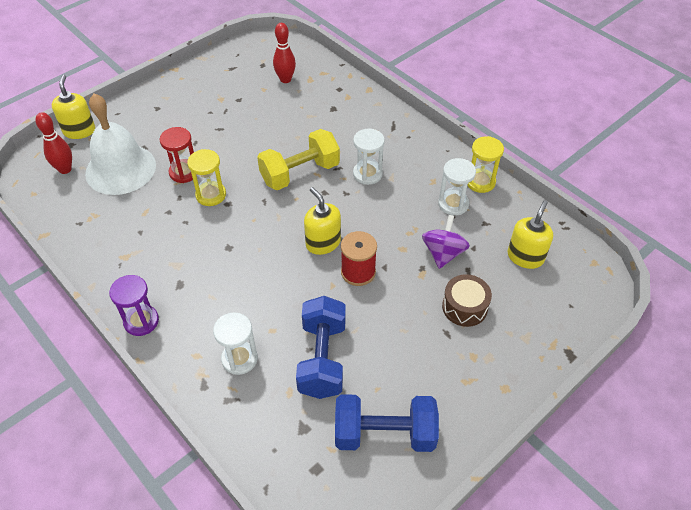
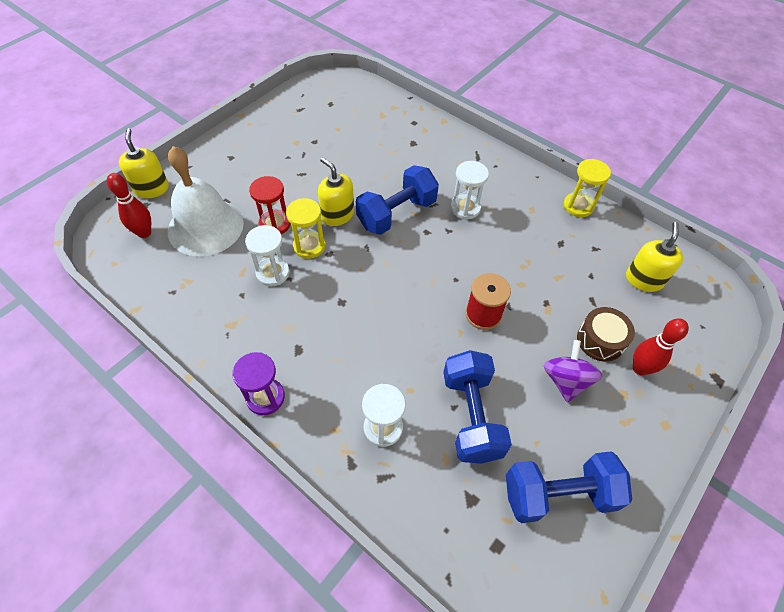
camera: 10 degrees left, 5 degrees up
yellow dumbbell [257,129,340,190] -> blue dumbbell [356,165,439,235]
red bowling pin [273,23,296,83] -> red bowling pin moved to [633,319,689,375]
yellow soap dispenser [304,187,341,255] -> yellow soap dispenser moved to [318,157,354,226]
purple spinning top [422,215,470,269] -> purple spinning top moved to [544,340,602,402]
white hourglass [438,158,476,215] -> white hourglass moved to [245,225,290,286]

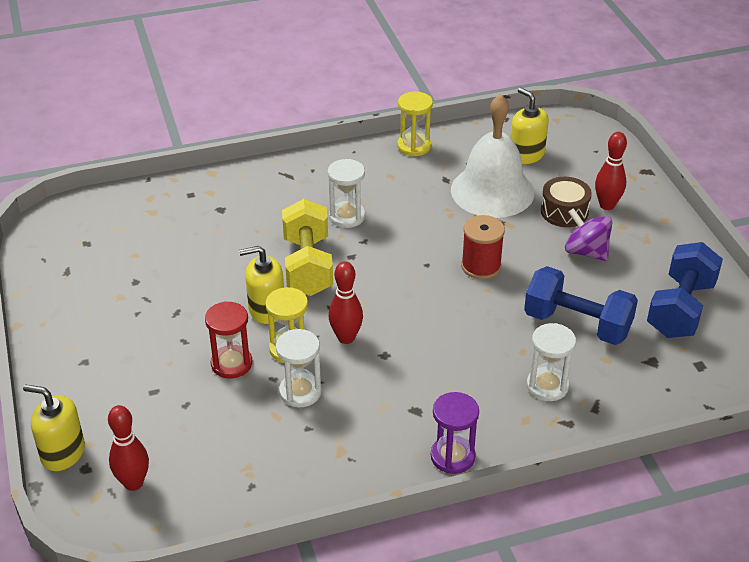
camera: 55 degrees left, 15 degrees down
white bell [168,146,244,256] -> white bell moved to [451,94,534,218]
blue dumbbell [356,165,439,235] -> yellow dumbbell [282,199,333,296]
none -> red bowling pin [329,261,363,344]

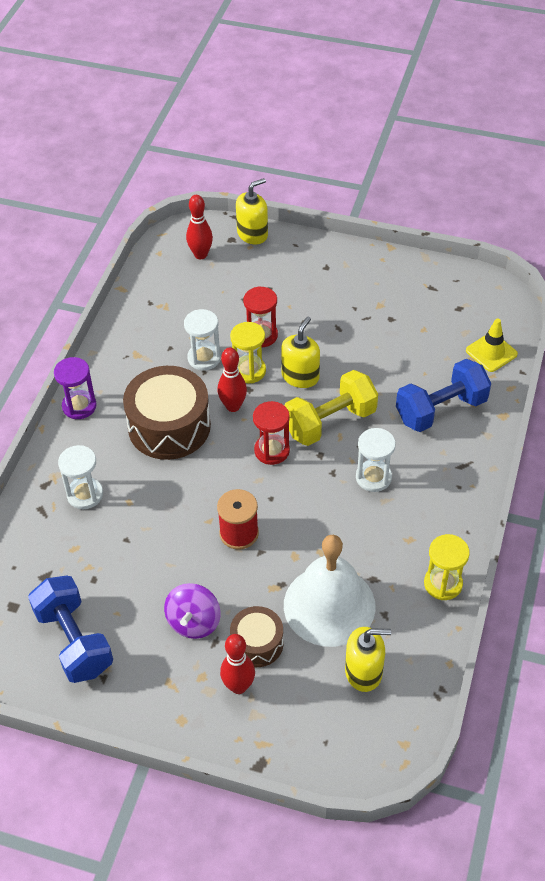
camera: 125 degrees right, 10 degrees up
yellow dumbbell [282,199,333,296] -> yellow dumbbell turned 60 degrees counterclockwise [284,370,378,446]
blue dumbbell [524,266,638,345] -> blue dumbbell moved to [396,359,491,432]
purple spinning top [565,208,613,261] -> purple spinning top turned 120 degrees clockwise [164,583,221,639]
none -> brown drum [123,366,211,460]
none -> red hourglass [253,401,290,465]
none -> yellow traffic cone [466,319,518,372]

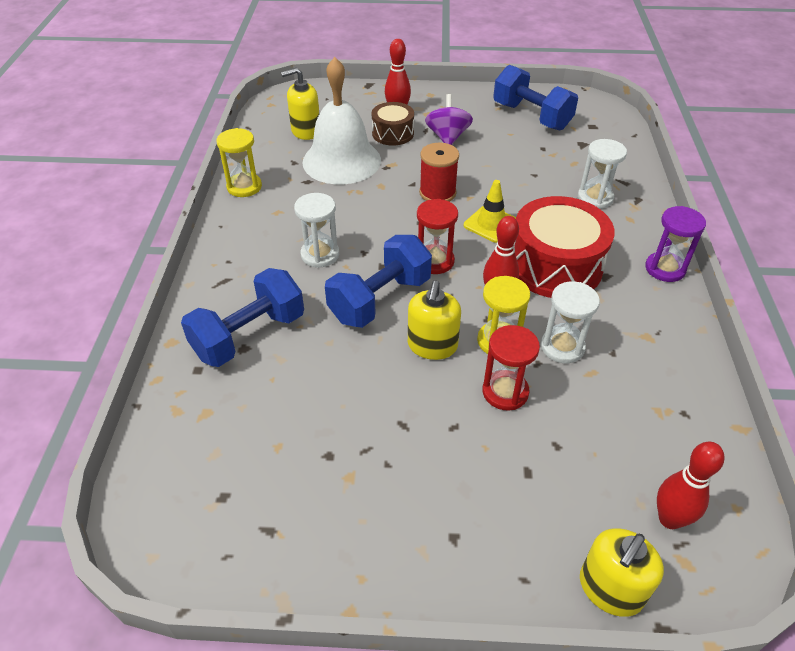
camera: 165 degrees right, 5 degrees down
brown drum [123,366,211,460] -> red drum [514,196,615,298]
yellow dumbbell [284,370,378,446] -> blue dumbbell [325,235,432,328]
yellow traffic cone [466,319,518,372] -> yellow traffic cone moved to [464,180,516,243]

